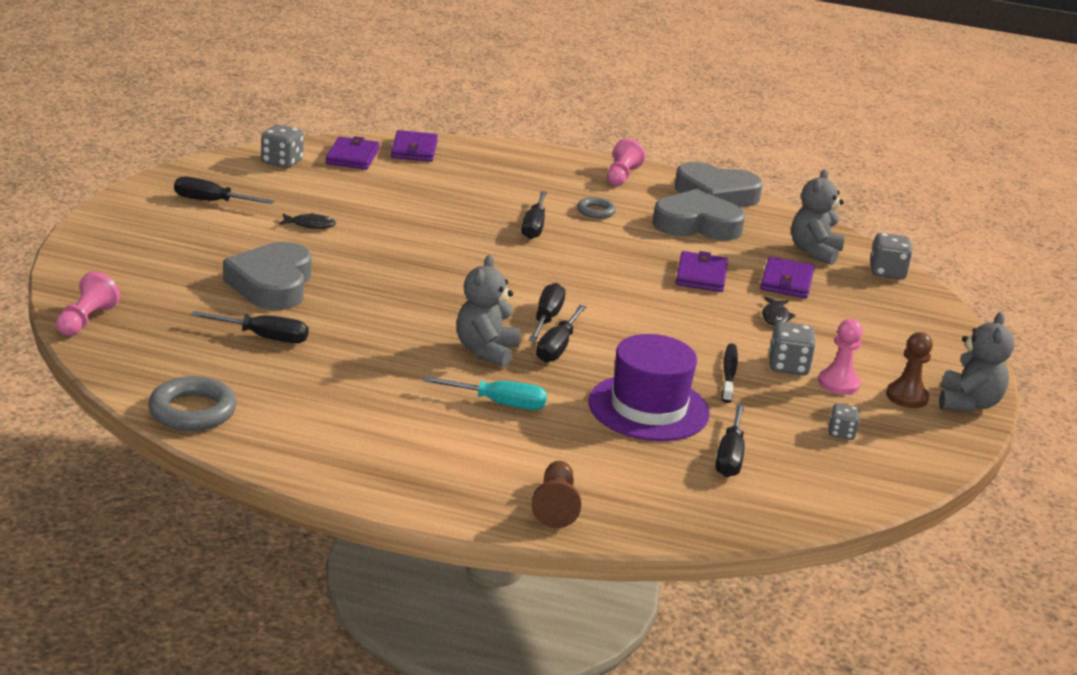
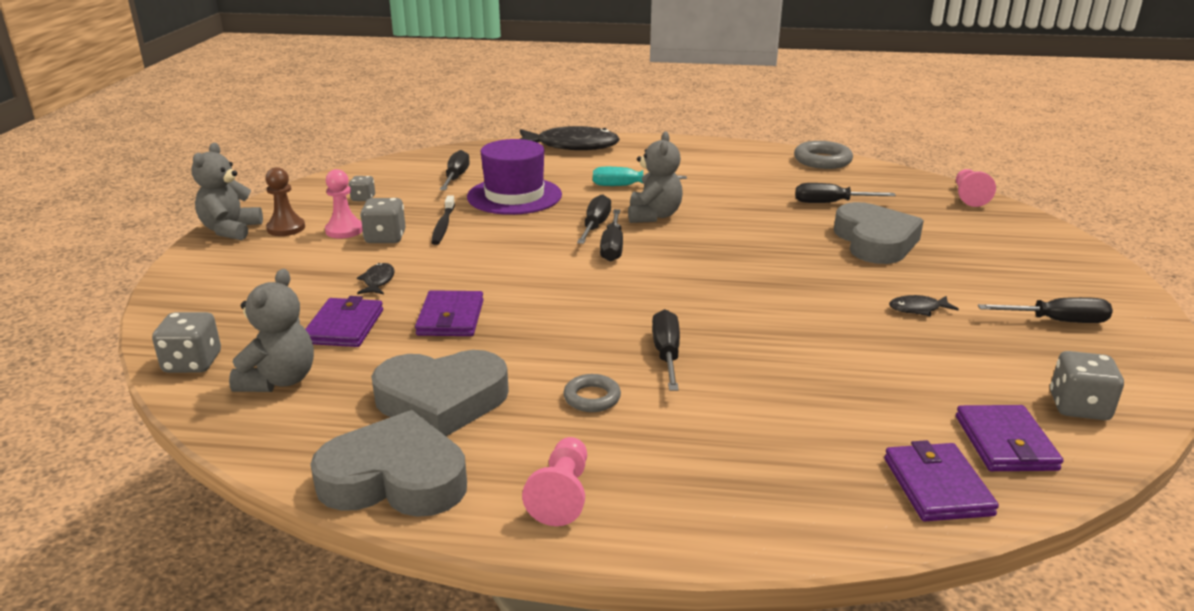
camera: 175 degrees right, 0 degrees up
brown pawn [531,461,581,528] -> black fish [520,126,620,150]

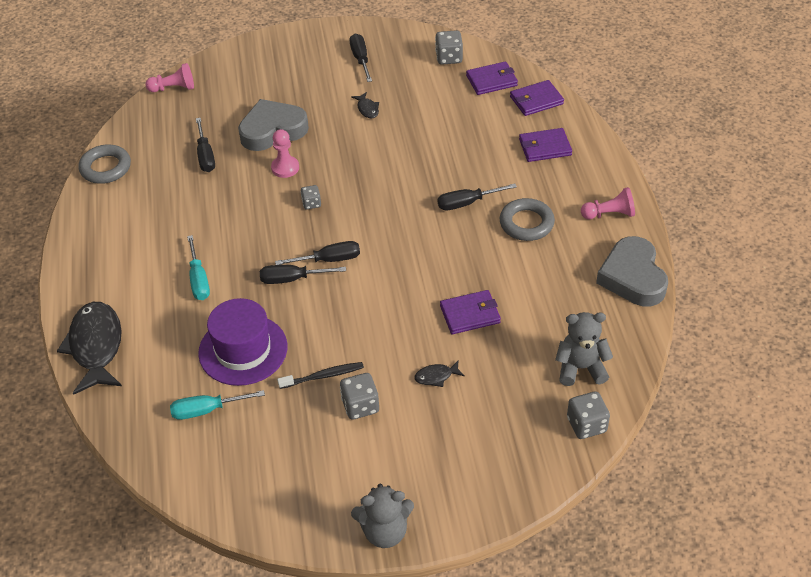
camera: 105 degrees left, 20 degrees up
brown pawn [265,167,305,236] -> none
purple wallet [305,296,383,347] -> purple wallet moved to [519,128,572,162]
pink pawn [325,169,363,239] -> pink pawn moved to [271,129,299,178]
grey dice [349,176,375,201] -> grey dice moved to [301,185,321,209]
grey heart [371,350,509,436] -> none
black screwdriver [440,150,470,190] -> turquoise screwdriver [170,390,265,420]
grey ring [563,374,621,412] -> grey ring [500,198,555,241], size x1.67
grey teddy bear [628,132,683,223] -> none

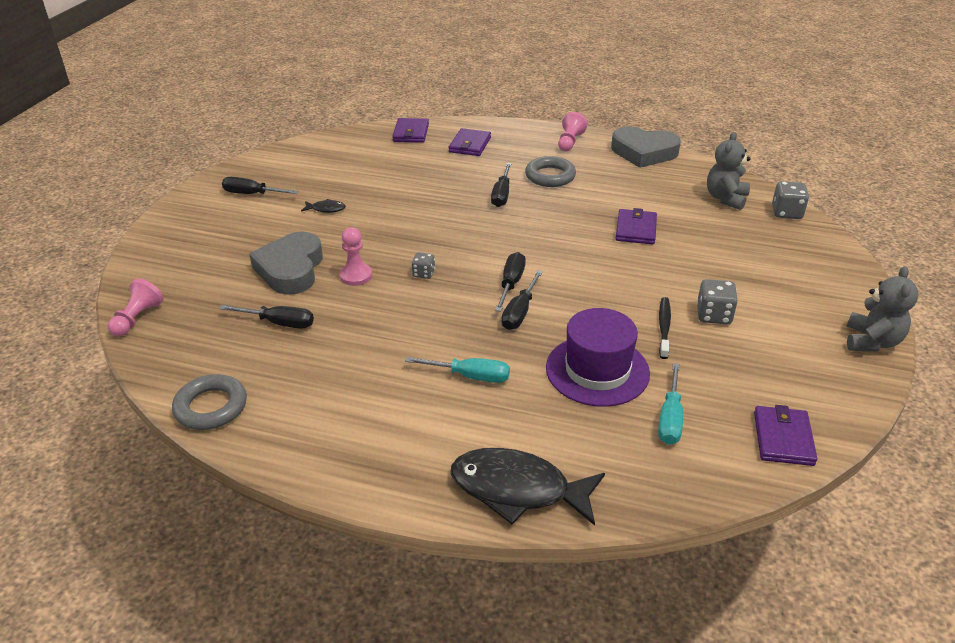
camera: 65 degrees left, 10 degrees down
black fish [414,361,465,387] -> none
grey dice [435,30,463,65] -> none
purple wallet [466,61,518,95] -> purple wallet moved to [754,405,817,466]

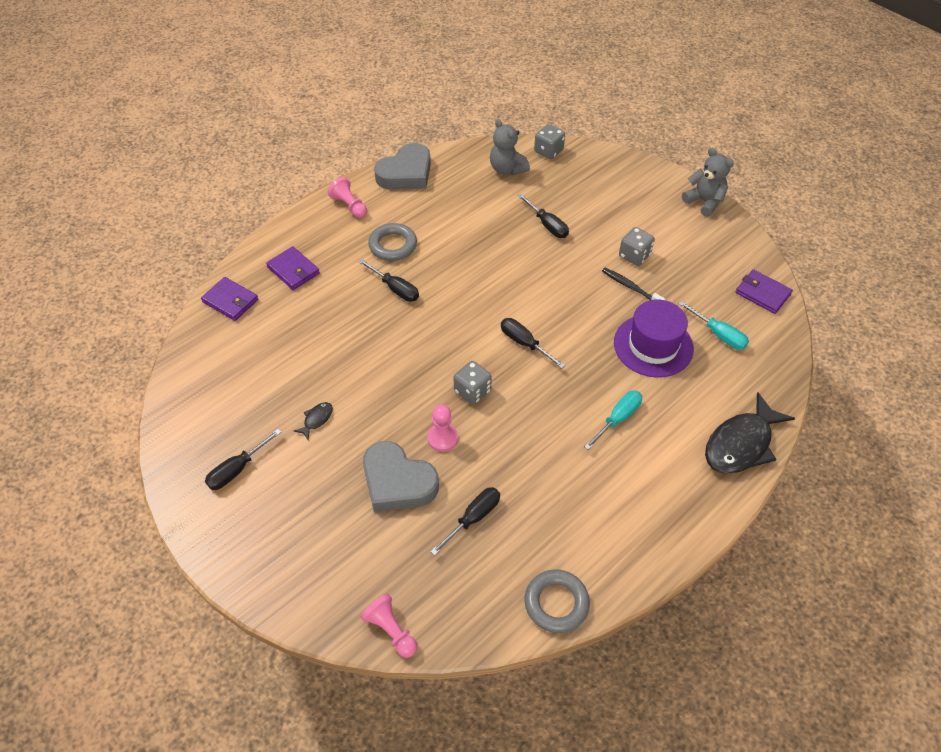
camera: 60 degrees left, 15 degrees up
grey dice [411,252,435,279] -> grey dice [454,361,492,405], size x1.61
black screwdriver [501,270,543,330] -> black screwdriver moved to [518,194,569,238]
purple wallet [616,208,657,244] -> none

